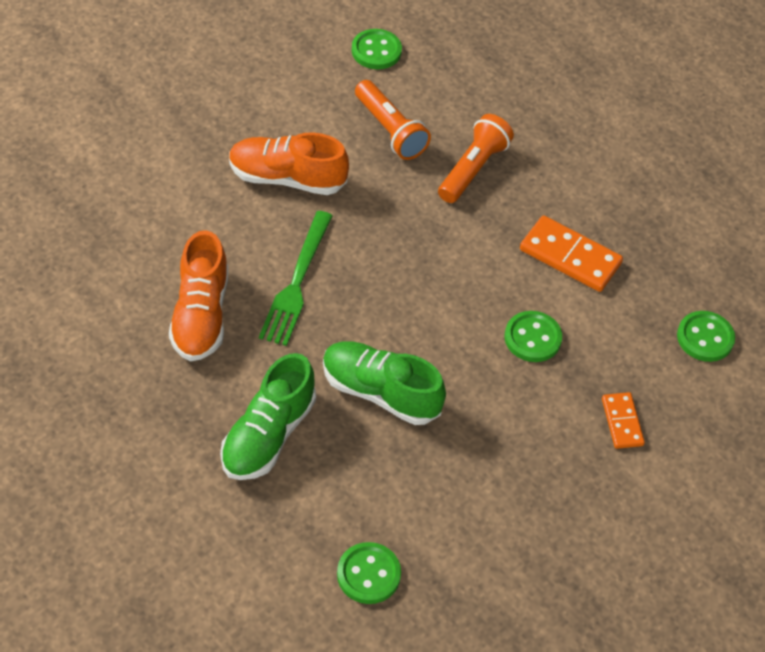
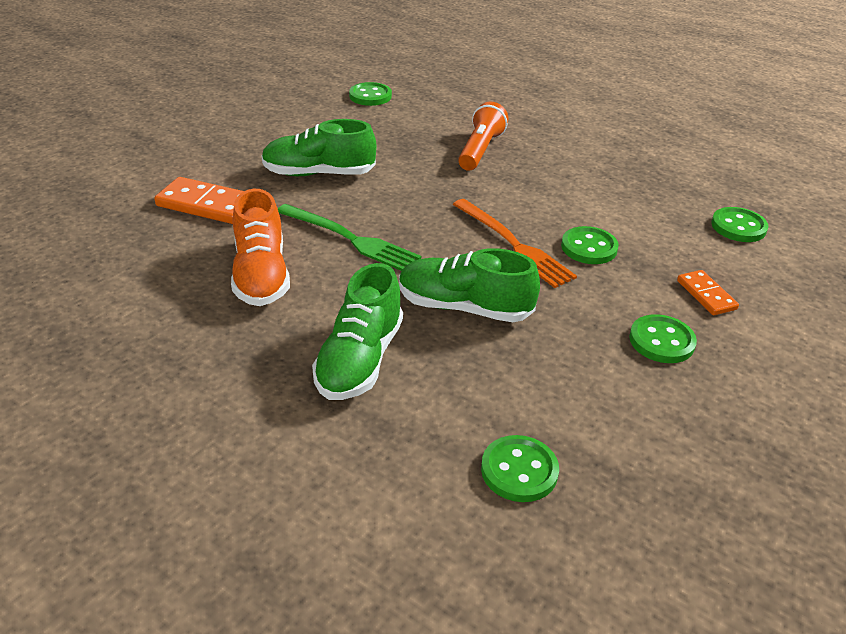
camera: 10 degrees left, 15 degrees down
orange shoe [229,132,349,195] -> green shoe [262,119,376,176]
green fork [259,211,333,346] -> green fork turned 60 degrees counterclockwise [278,204,421,271]
orange flashlight [355,80,431,160] -> none
orange domino [520,215,623,292] -> orange domino moved to [154,177,244,224]
none -> orange fork [453,199,577,288]
none -> green button [629,314,697,363]

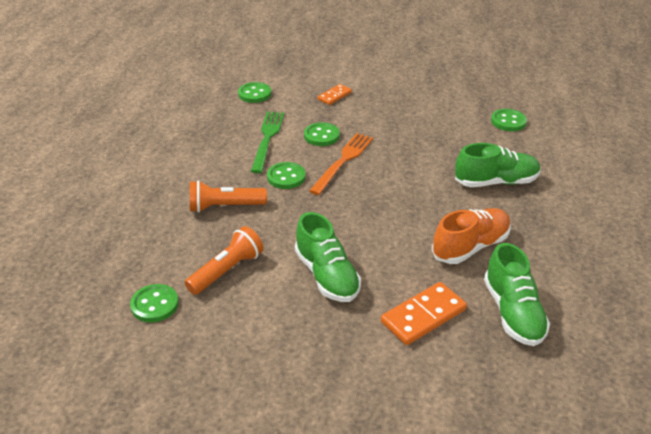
camera: 115 degrees left, 0 degrees up
orange domino [154,177,244,224] -> orange domino turned 60 degrees clockwise [381,282,467,345]
green fork [278,204,421,271] -> green fork moved to [251,112,284,173]
green shoe [399,248,540,322] -> green shoe moved to [484,243,550,346]
green button [629,314,697,363] -> green button moved to [267,162,306,189]
none -> orange flashlight [185,226,264,295]

